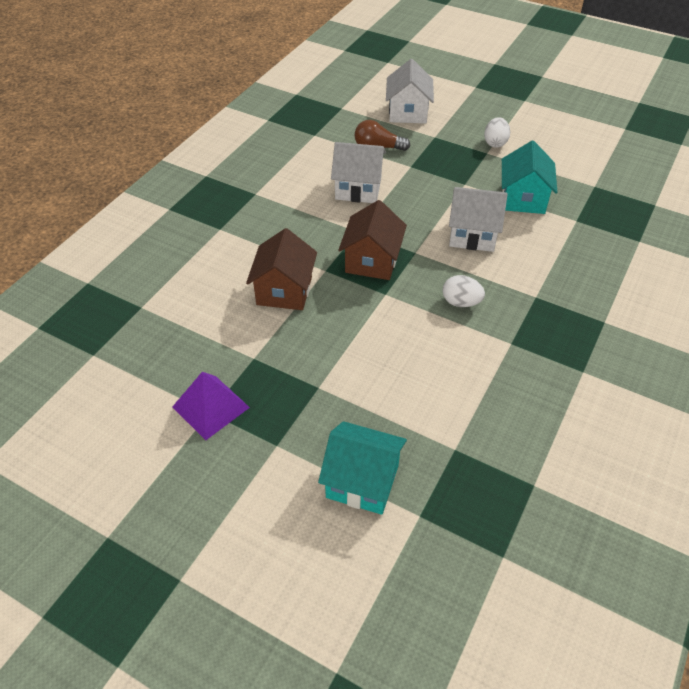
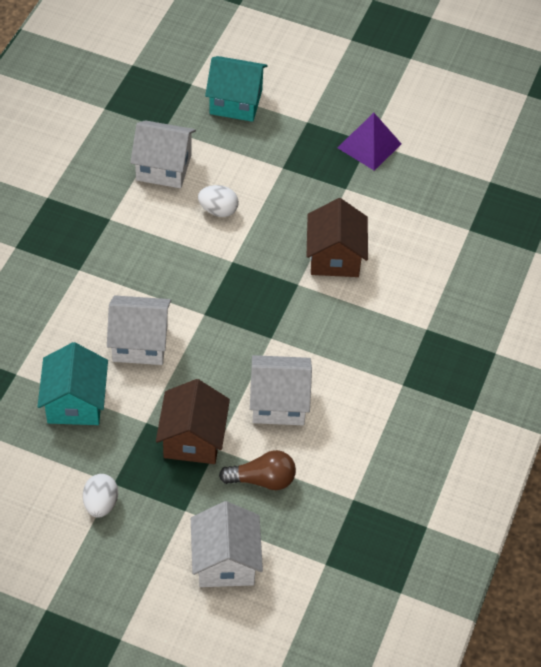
camera: 170 degrees right, 5 degrees up
brown house [338,200,407,280] -> brown house moved to [156,379,230,464]
white egg [443,275,485,307] -> white egg moved to [198,185,239,217]
none -> white house [130,120,196,188]

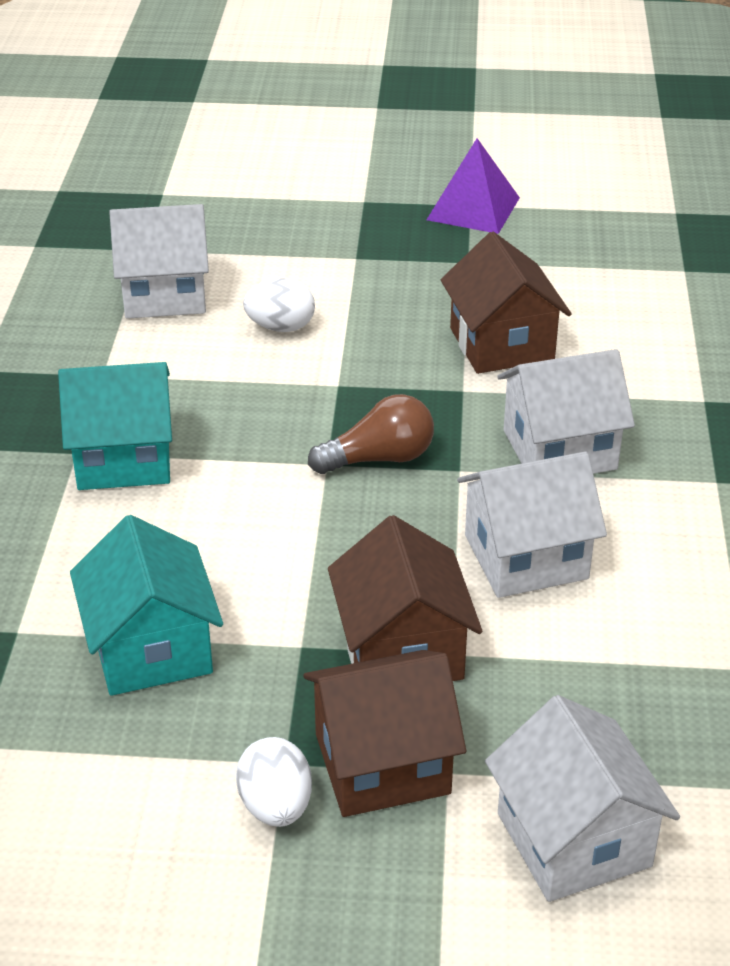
camera: 15 degrees left, 15 degrees down
white house [107,295,171,365] -> white house moved to [497,349,635,474]
turquoise house [205,56,268,122] -> turquoise house moved to [58,362,172,490]
brown light bulb [219,450,296,490] -> brown light bulb moved to [308,394,434,474]
none -> brown house [303,650,466,817]

